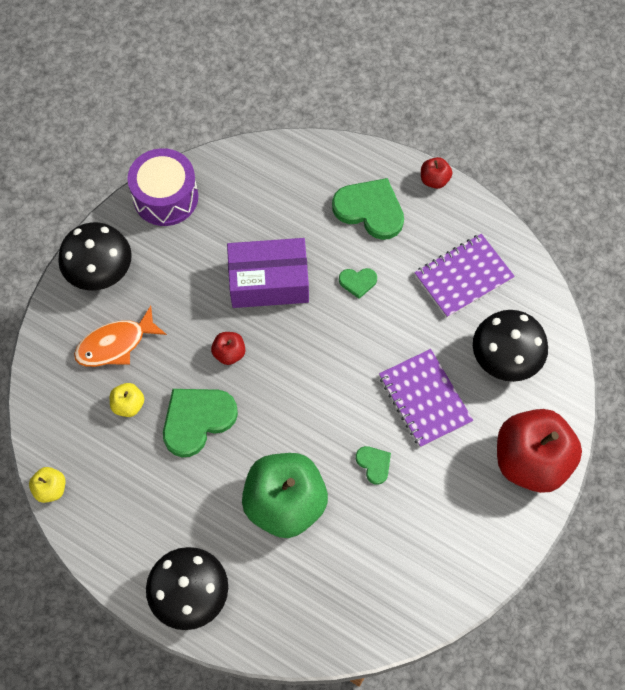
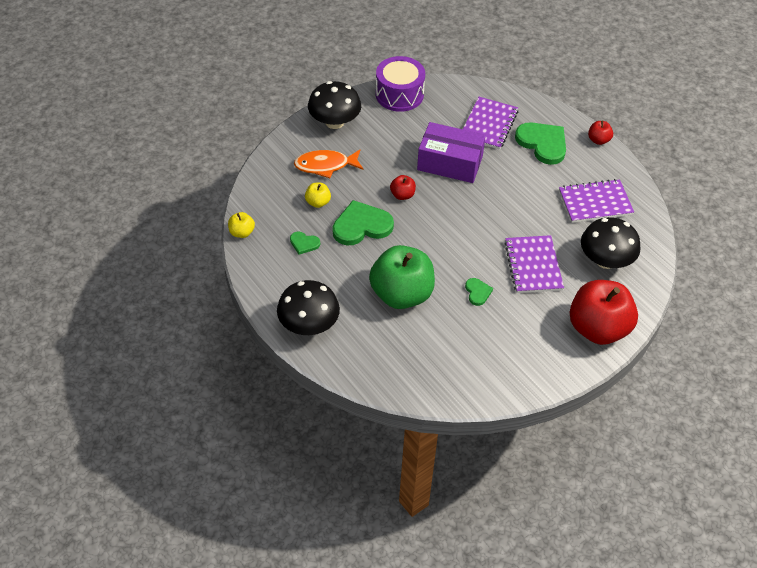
camera: 20 degrees right, 15 degrees down
green heart [339,268,377,299] -> green heart moved to [290,232,320,255]
none -> purple notebook [463,97,518,150]

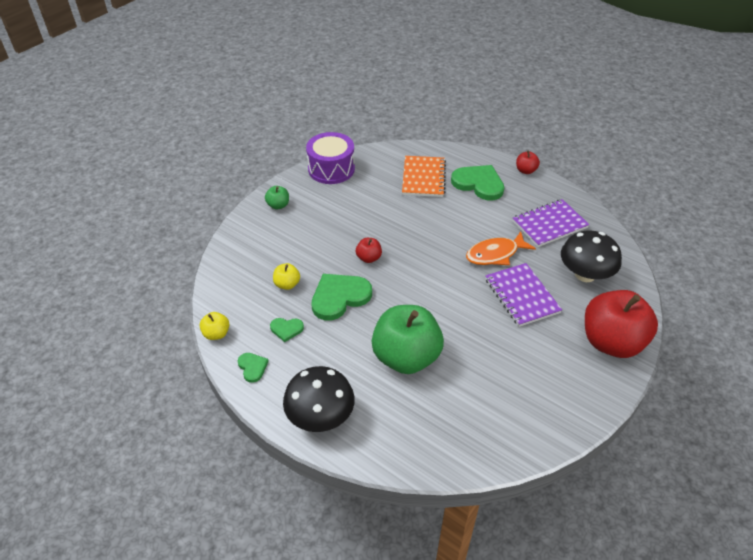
camera: 15 degrees left, 5 degrees down
orange fish [294,150,363,178] -> orange fish moved to [466,231,536,265]
black mushroom [308,81,361,129] -> green apple [265,186,289,210]
purple box [417,122,486,183] -> none
purple notebook [463,97,518,150] -> orange notebook [402,156,446,197]
green heart [465,278,493,306] -> green heart moved to [238,353,269,383]

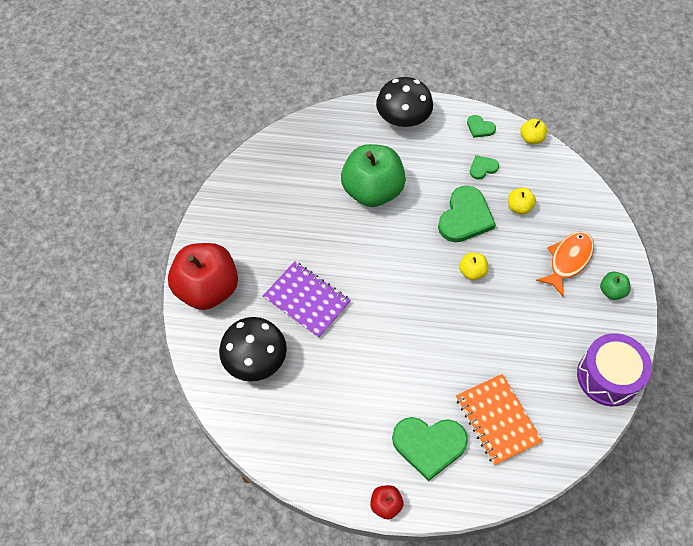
camera: 150 degrees right, 15 degrees up
red apple [356,238,382,263] -> yellow apple [459,252,488,280]
orange fish [466,231,536,265] -> orange fish moved to [536,231,594,296]
purple notebook [513,199,589,247] -> none

